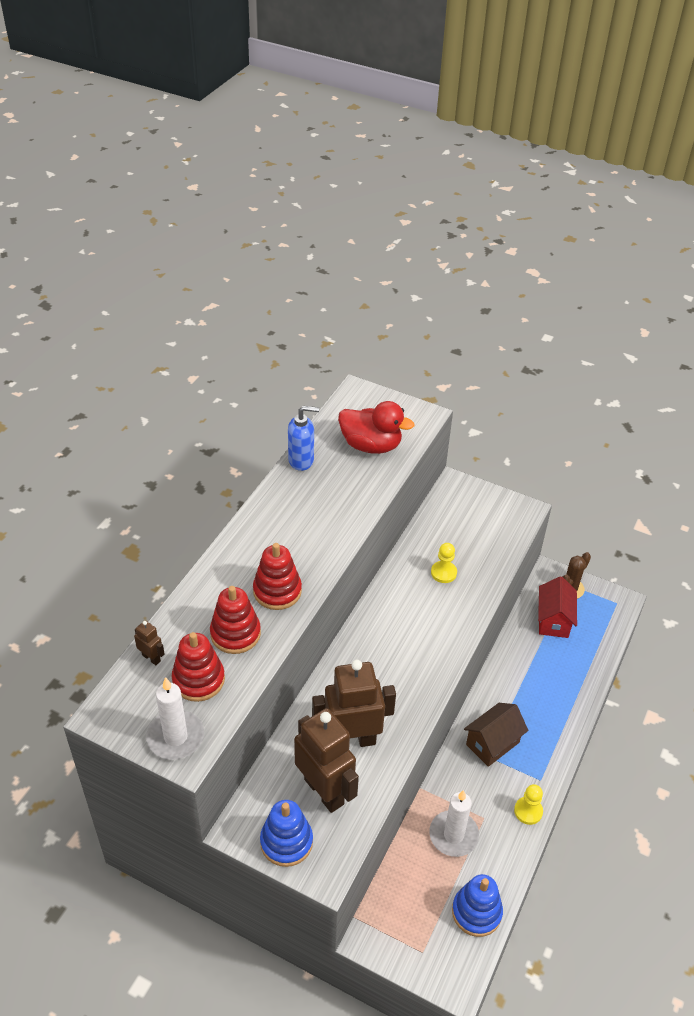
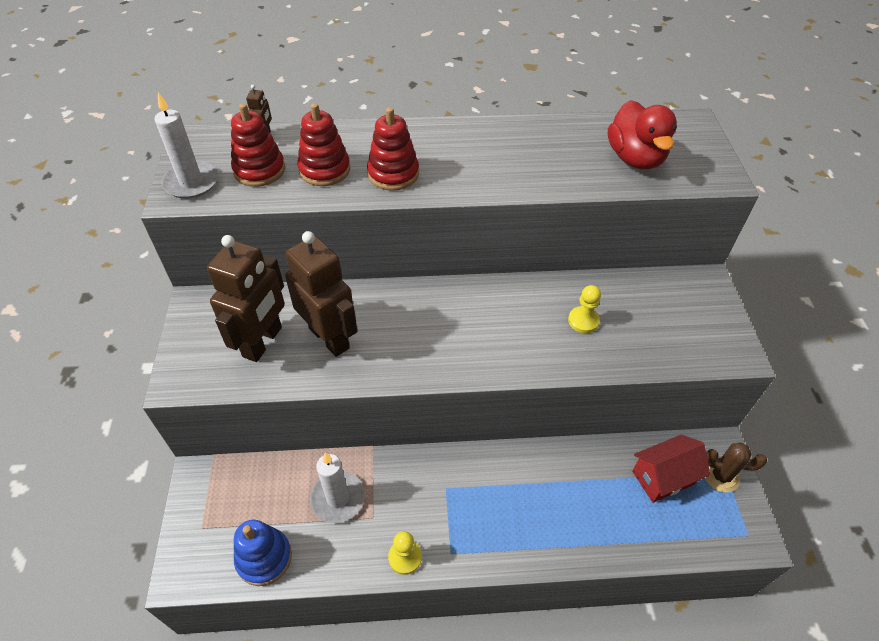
camera: 60 degrees right, 5 degrees up
blue stacking toy [260,800,313,867] -> none
blue soap dispenser [288,406,319,471] -> none
brown house [464,703,528,767] -> none

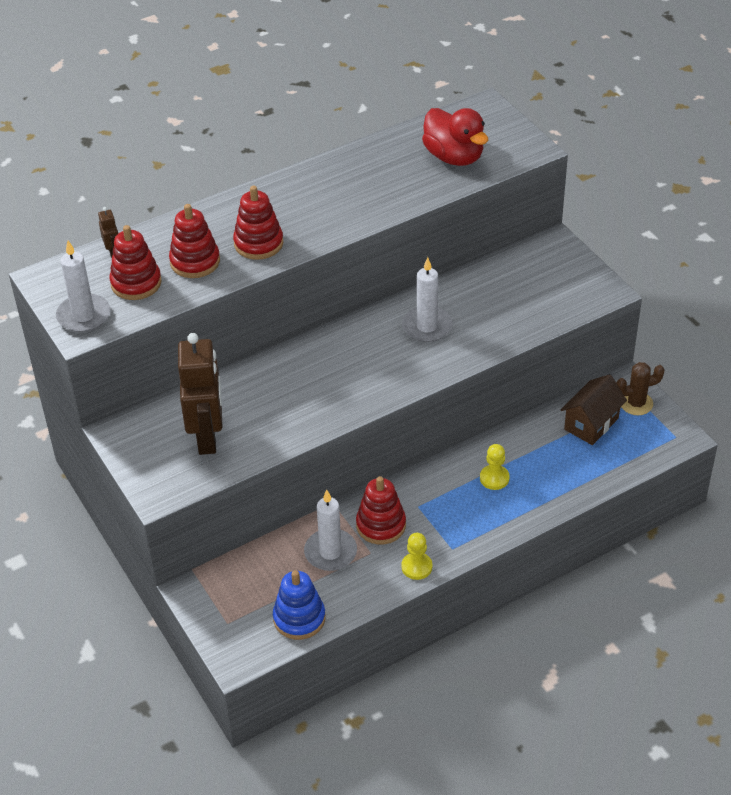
camera: 25 degrees left, 5 degrees down
brown robot [285,231,357,357] -> none
yellow pawn [568,285,601,333] -> yellow pawn moved to [480,444,510,490]
red house [632,435,710,503] -> brown house [561,374,627,445]
none -> red stacking toy [356,476,406,544]
none -> white candle [402,257,452,342]

